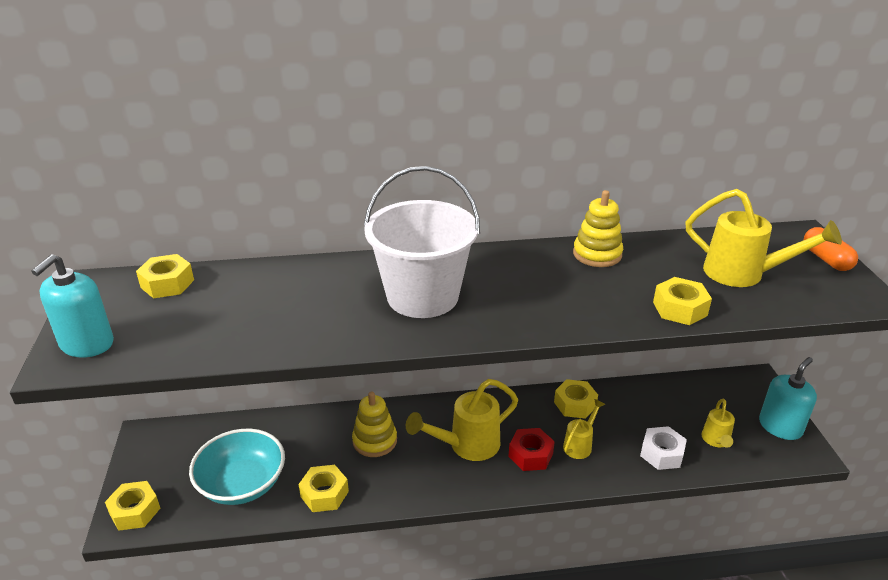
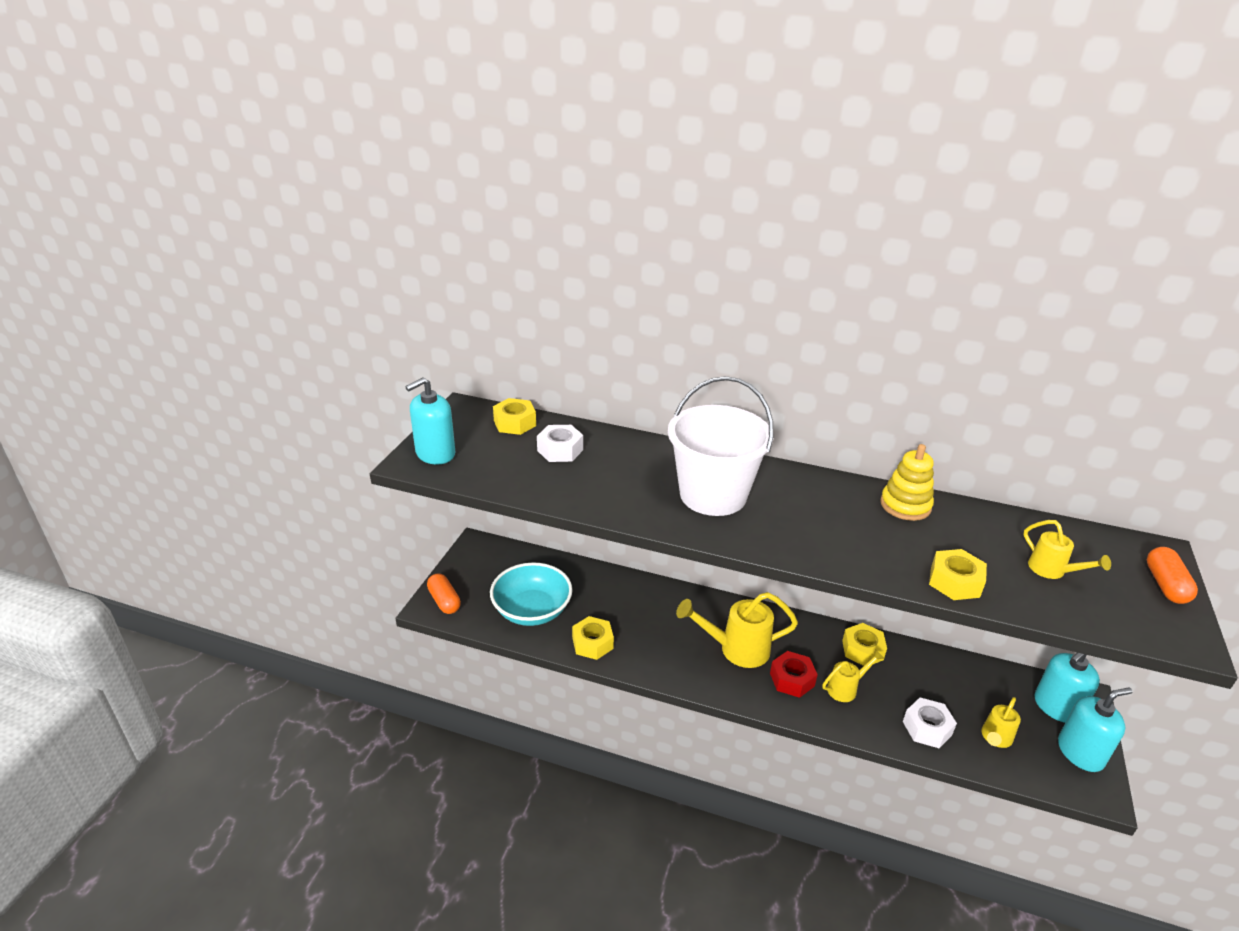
camera: 25 degrees right, 0 degrees up
yellow nut [105,481,160,531] -> orange capsule [427,573,461,614]
yellow stacking toy [352,392,397,457] -> none
yellow watering can [685,189,842,287] -> yellow watering can [1024,520,1111,579], size x0.57
none -> white nut [537,425,583,462]
none -> turquoise soap dispenser [1035,653,1100,723]

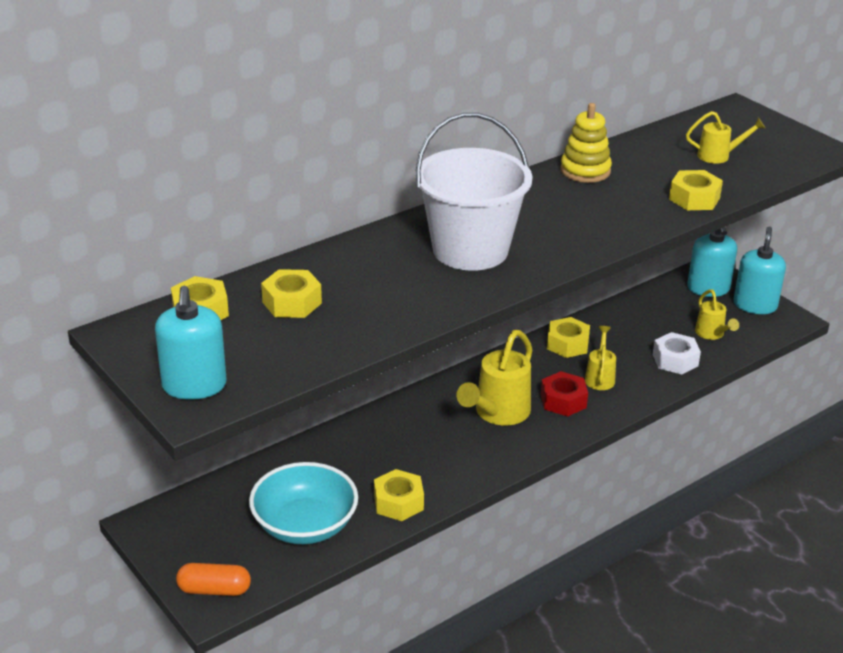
camera: 55 degrees left, 0 degrees up
white nut [537,425,583,462] -> yellow nut [261,269,322,318]
orange capsule [1147,547,1198,604] -> none

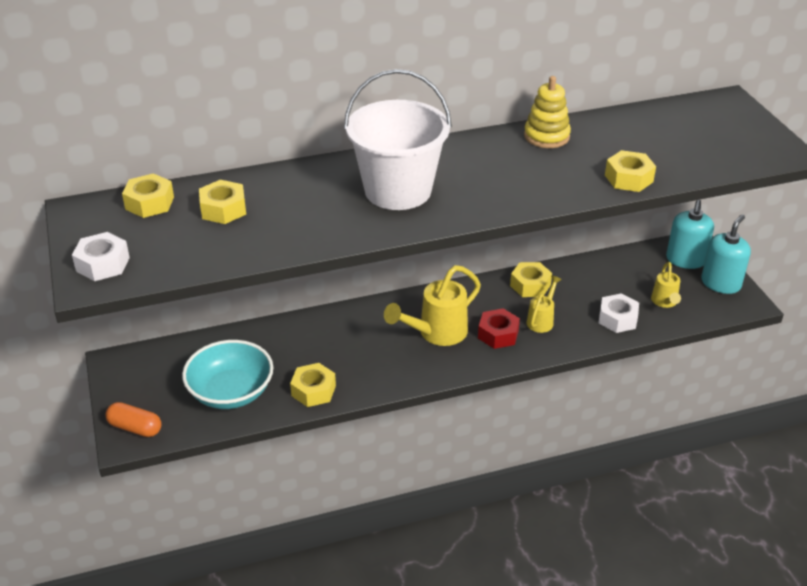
camera: 20 degrees right, 5 degrees up
turquoise soap dispenser [155,286,227,400] -> white nut [72,232,130,281]
yellow watering can [686,111,765,164] -> none

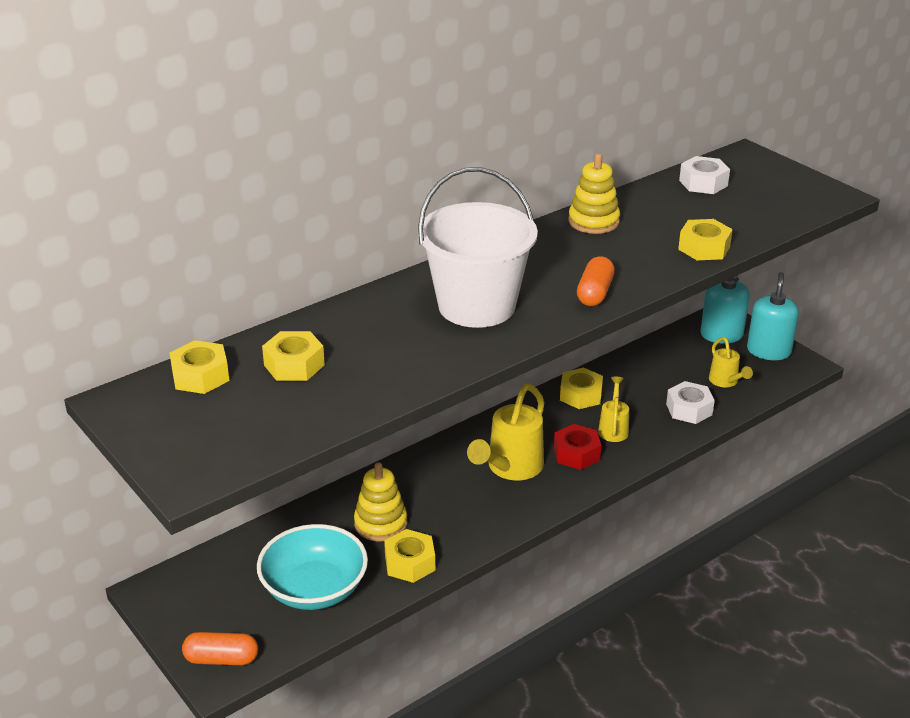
camera: 20 degrees left, 5 degrees down
white nut [72,232,130,281] -> white nut moved to [679,156,730,194]
none -> yellow stacking toy [354,462,407,542]
none -> orange capsule [577,256,615,306]

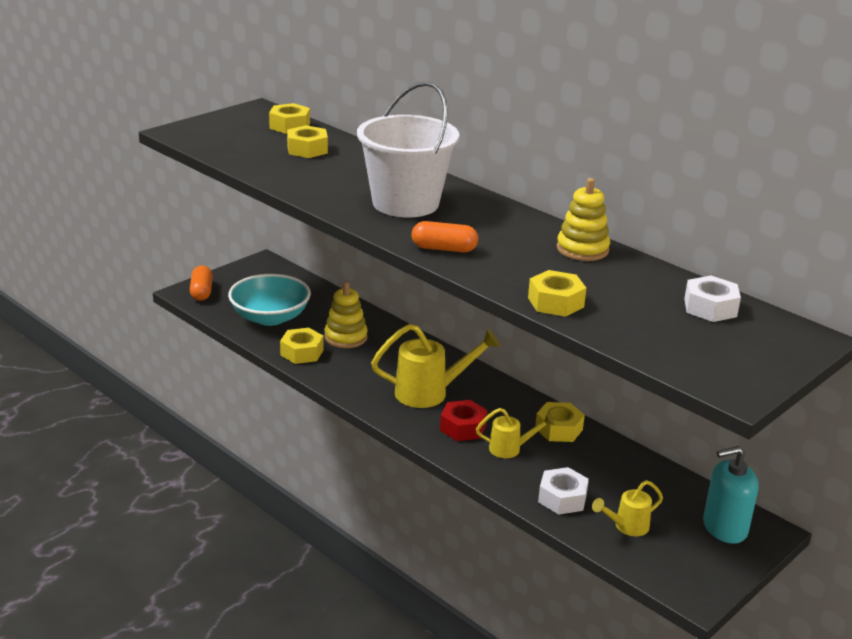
camera: 80 degrees right, 5 degrees down
yellow watering can [467,384,544,480] -> yellow watering can turned 150 degrees clockwise [371,324,500,408]
turquoise soap dispenser [747,272,799,360] -> none

